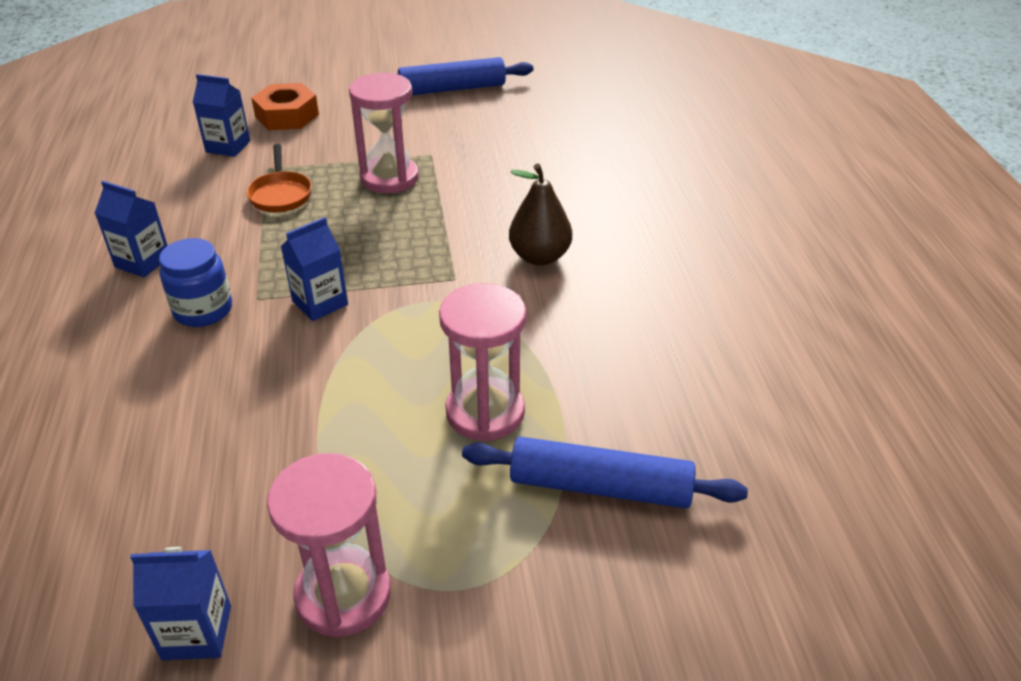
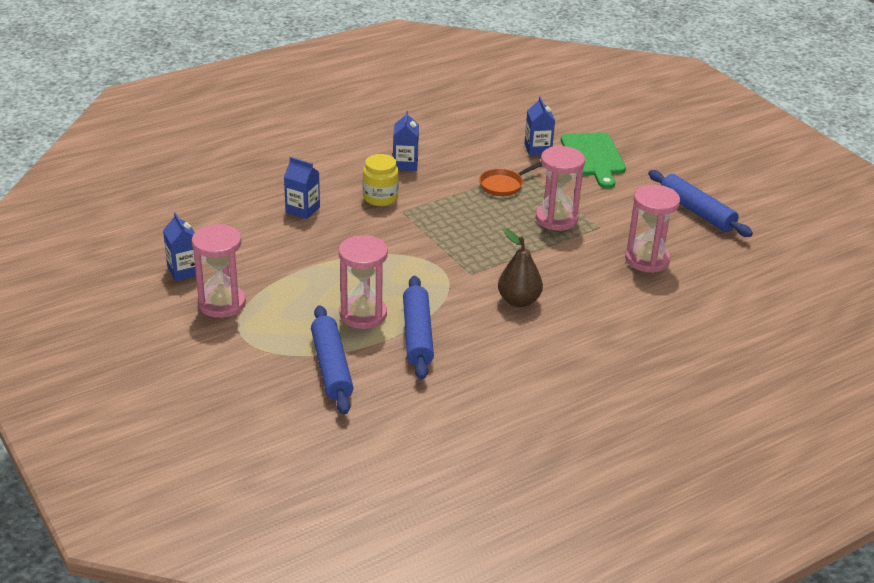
camera: 65 degrees right, 5 degrees down
blue jar [159,238,232,327] -> yellow jar [363,154,399,206]
orange nut [251,83,319,130] -> green cutting board [561,132,626,188]
blue carton [281,217,348,321] -> blue carton moved to [284,157,320,219]
none -> blue rolling pin [403,276,434,380]
none -> pink hourglass [625,185,680,273]

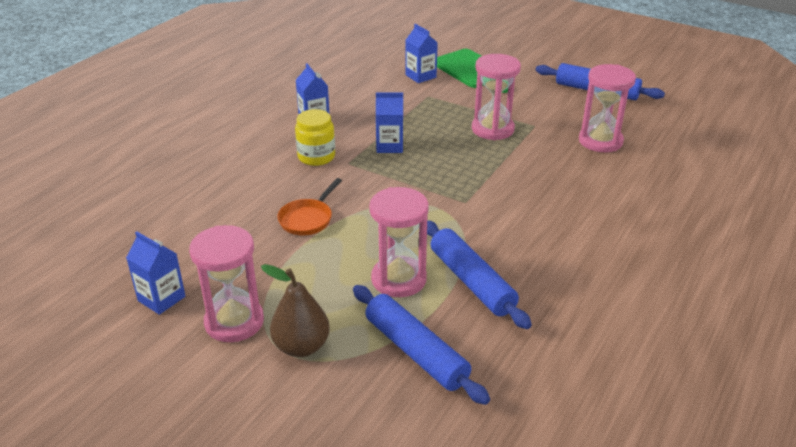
camera: 25 degrees left, 0 degrees up
blue carton [284,157,320,219] -> blue carton moved to [376,92,403,153]
orange pan [479,162,543,196] -> orange pan moved to [278,178,342,236]
brown pear [498,228,543,307] -> brown pear moved to [261,264,330,357]

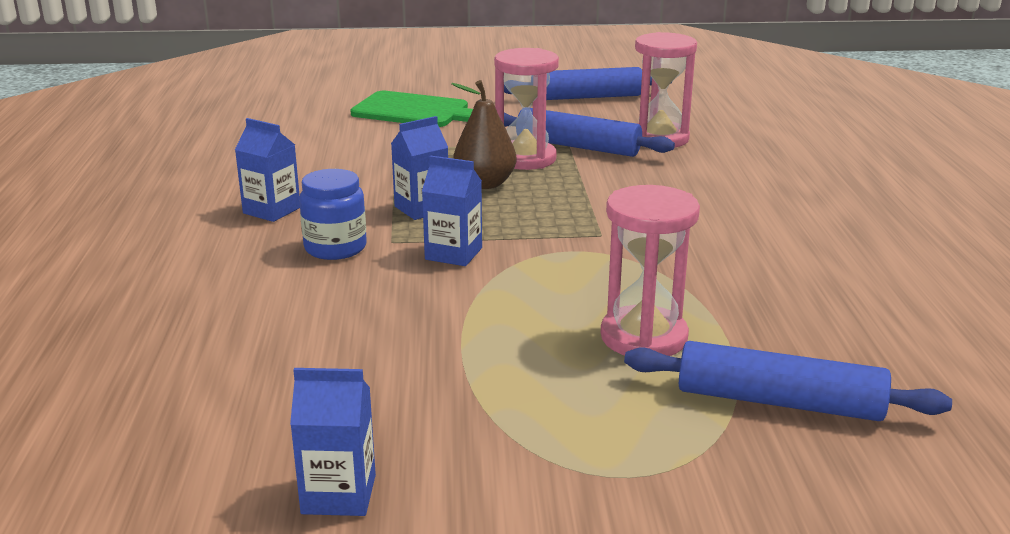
camera: 35 degrees left, 10 degrees down
pink hourglass [189,225,264,342] -> none
brown pear [261,264,330,357] -> brown pear moved to [452,80,517,189]
orange pan [278,178,342,236] -> none
yellow jar [295,109,335,166] -> blue jar [299,169,367,260]
blue carton [405,24,438,83] -> blue carton moved to [422,156,482,266]
blue rolling pin [427,220,532,329] -> blue rolling pin moved to [504,108,675,157]

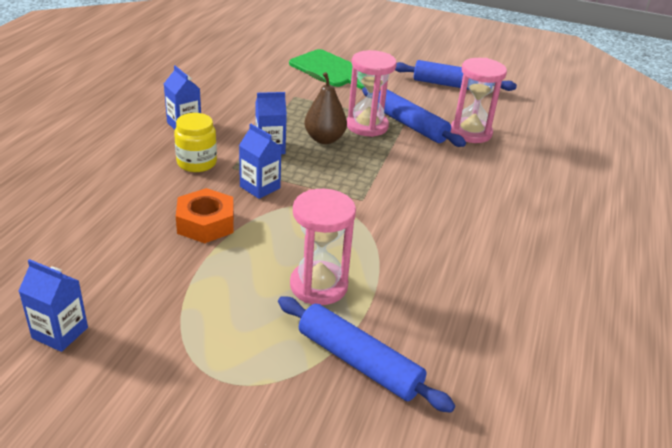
camera: 20 degrees right, 10 degrees up
blue jar [299,169,367,260] -> yellow jar [174,113,217,172]
none -> orange nut [176,188,234,243]

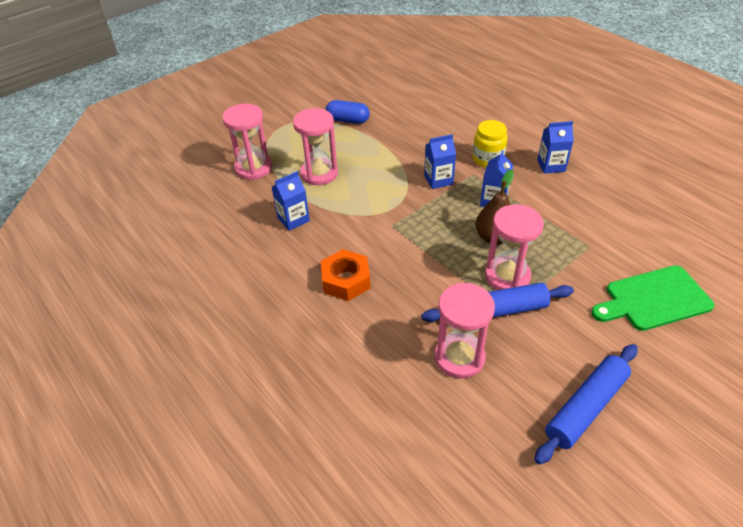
camera: 125 degrees right, 10 degrees up
blue carton [19,259,88,352] -> blue carton moved to [272,171,310,231]
orange nut [176,188,234,243] -> orange nut moved to [321,249,370,301]
blue rolling pin [278,296,455,413] -> pink hourglass [222,104,272,180]
none -> blue capsule [325,100,370,124]

